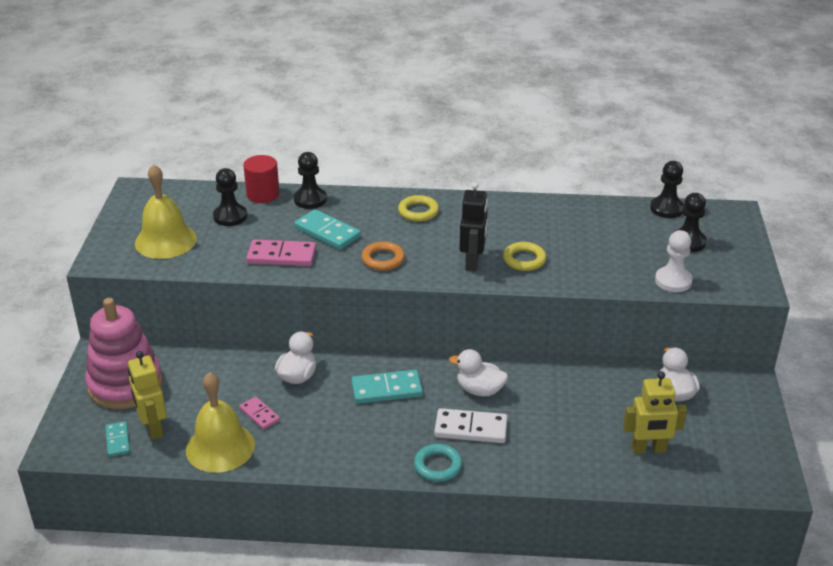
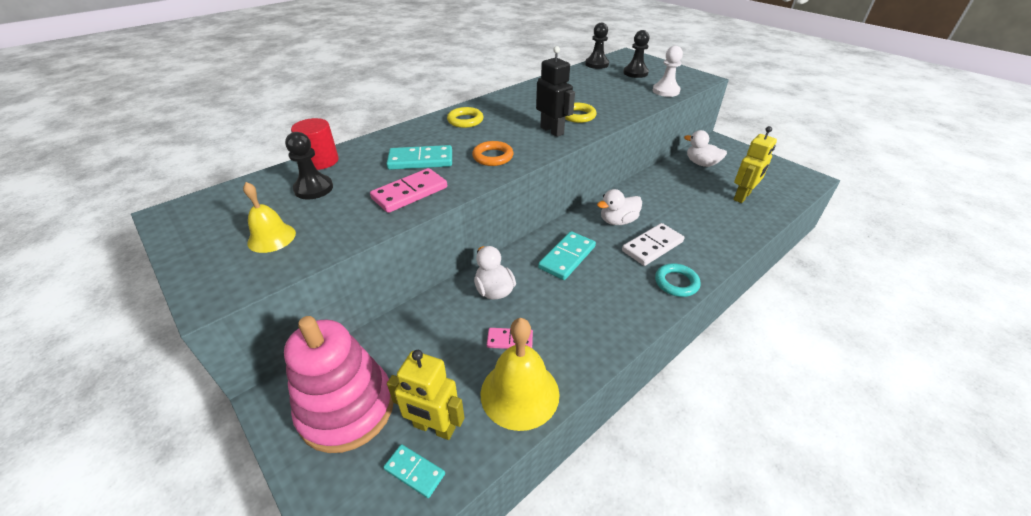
camera: 45 degrees left, 5 degrees up
yellow bell [135,164,197,259] -> yellow bell [243,182,296,253], size x0.60
black pawn [294,152,327,209] -> none

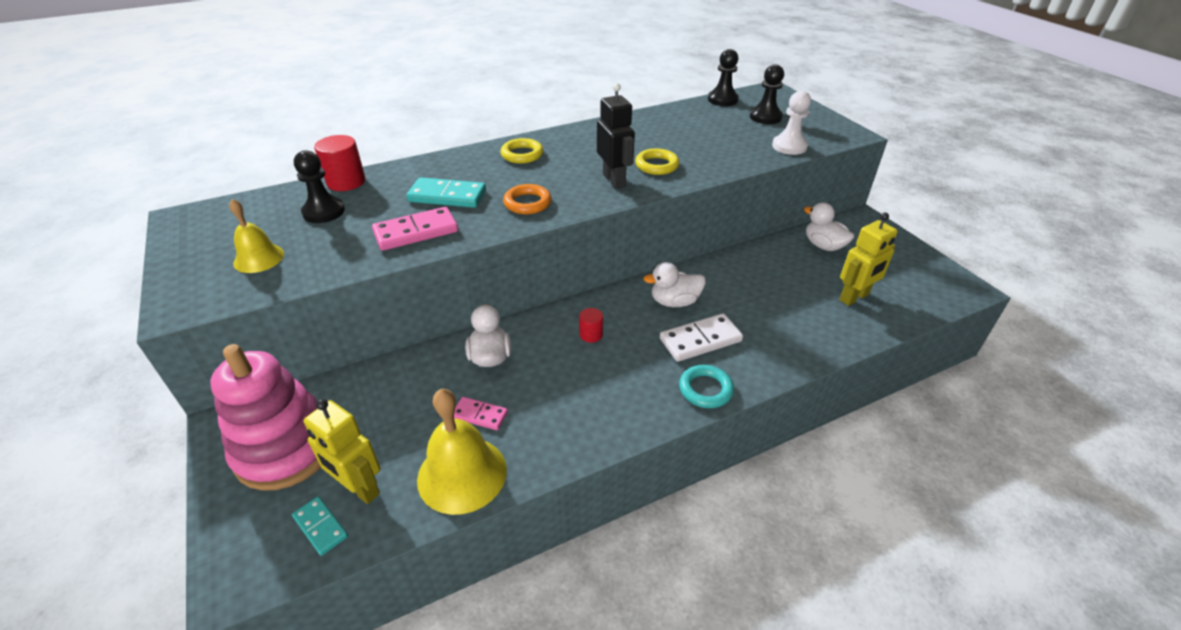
camera: 15 degrees right, 0 degrees up
turquoise domino [538,231,596,280] -> red cylinder [579,308,603,343]

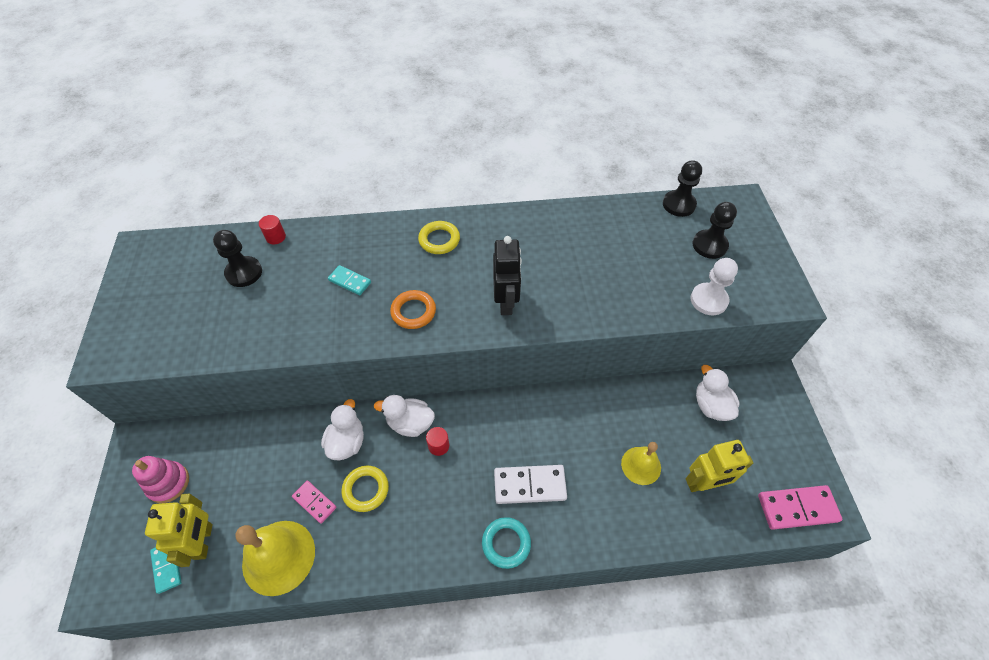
camera: 20 degrees right, 15 degrees up
pink stacking toy [210,344,321,491] -> pink stacking toy [132,456,189,503], size x0.53
yellow bell [229,199,284,273] -> yellow bell moved to [621,442,661,485]
yellow robot [304,399,380,504] -> yellow robot turned 150 degrees counterclockwise [145,494,212,567]
red cylinder [314,135,365,191] -> red cylinder [259,215,286,244], size x0.58
pink domino [372,207,458,251] -> pink domino moved to [758,485,843,530]
turquoise domino [406,177,486,208] -> turquoise domino [328,265,371,295], size x0.60
yellow ring [635,148,679,175] -> yellow ring moved to [342,466,389,512]
white duck [643,262,706,307] -> white duck moved to [374,395,435,437]

